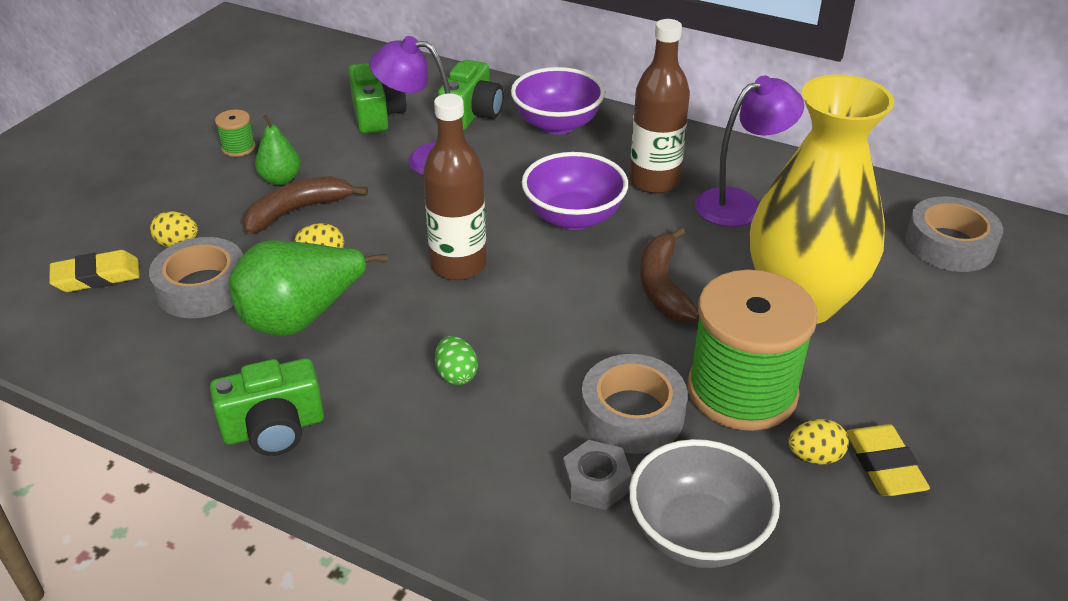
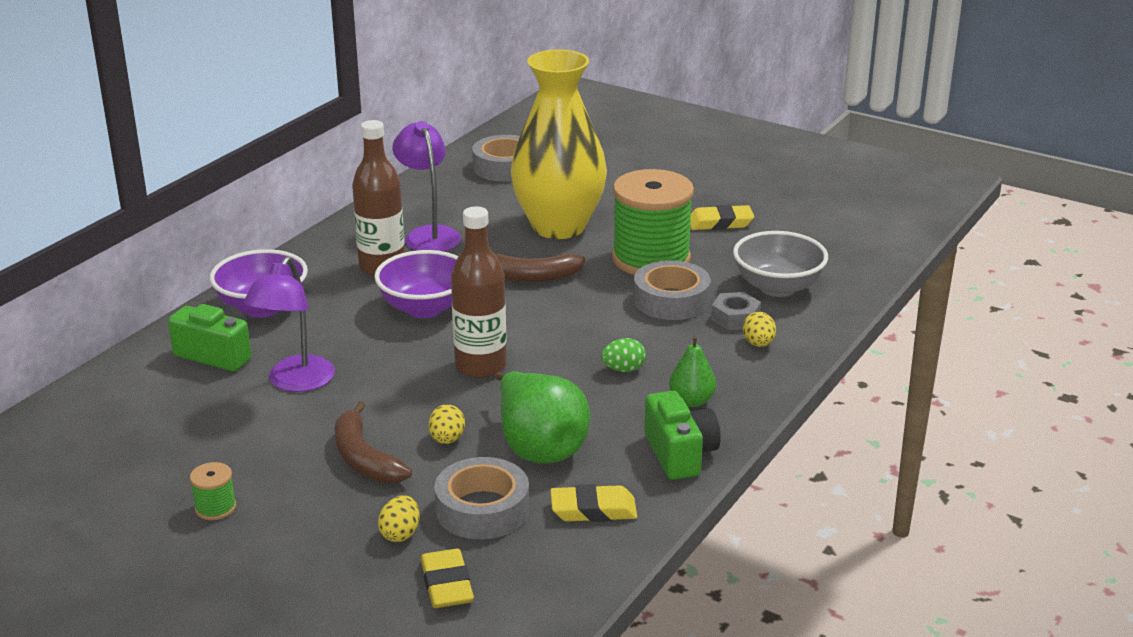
camera: 85 degrees left, 10 degrees down
green pear [255,115,301,185] -> green pear moved to [669,335,716,407]
green camera [348,63,407,134] -> none
yellow egg [788,419,849,464] -> yellow egg moved to [743,312,776,347]
none -> yellow eraser [550,484,637,522]

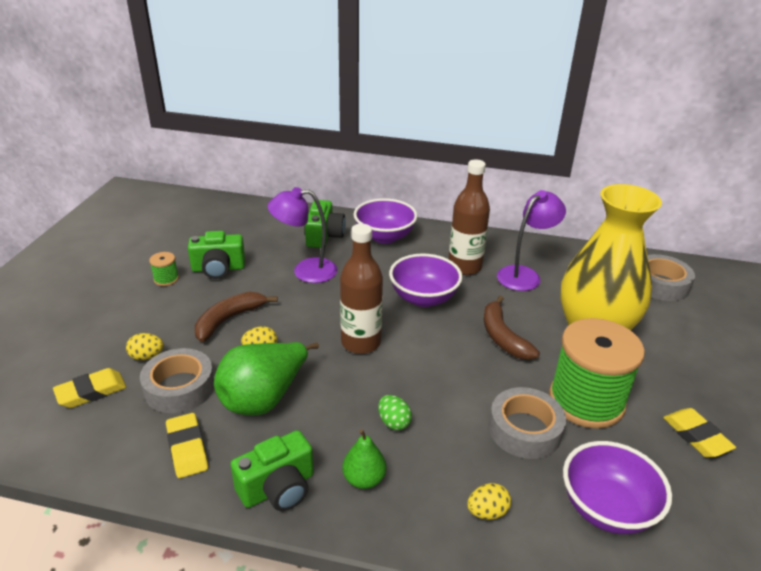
camera: 70 degrees right, 5 degrees up
grey nut [711,292,761,330] -> none
grey bowl [733,231,828,297] -> purple bowl [563,441,672,534]
none -> green camera [188,231,245,279]

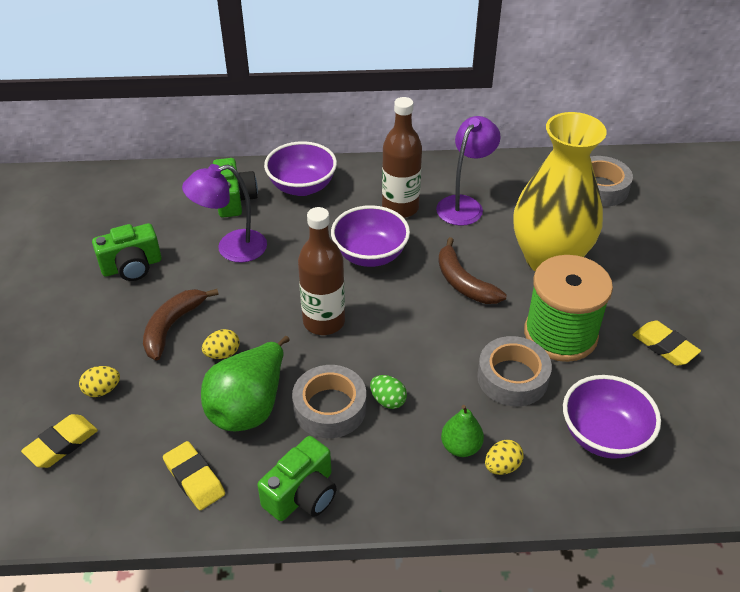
camera: 15 degrees left, 10 degrees up
grey tape [140,348,214,413] -> grey tape moved to [292,365,366,438]
green spool [149,252,179,286] -> none
green pear [342,429,386,489] -> green pear moved to [441,405,484,457]

